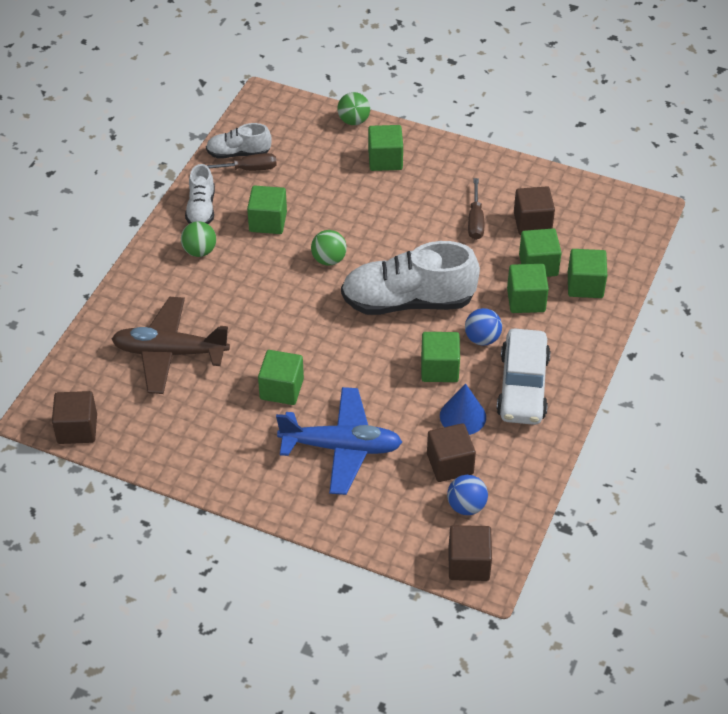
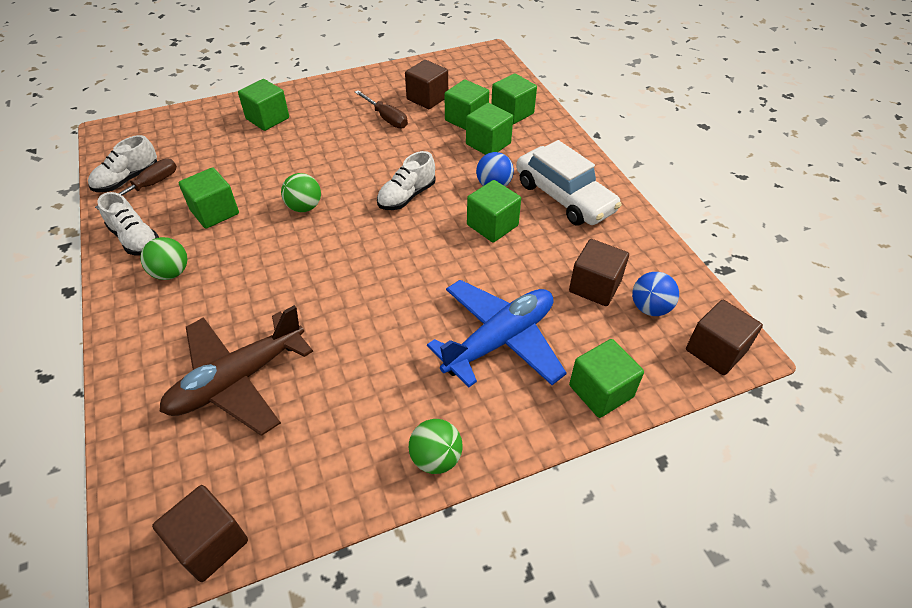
camera: 45 degrees left, 0 degrees up
green cube [258,350,304,405] -> green cube moved to [569,339,644,418]
green ball [337,92,370,125] -> green ball moved to [409,419,463,474]
white shoe [341,241,480,315] -> white shoe [377,151,436,210], size x0.52
blue cone [440,384,486,435] -> none

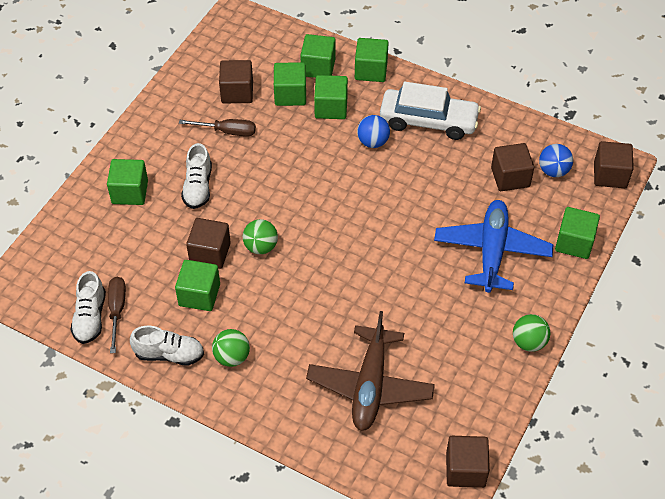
camera: 40 degrees left, 5 degrees up
white shoe [377,151,436,210] -> white shoe moved to [181,143,212,209]
green cube [467,180,521,243] -> green cube moved to [355,38,389,82]
none -> brown cube [186,218,231,269]

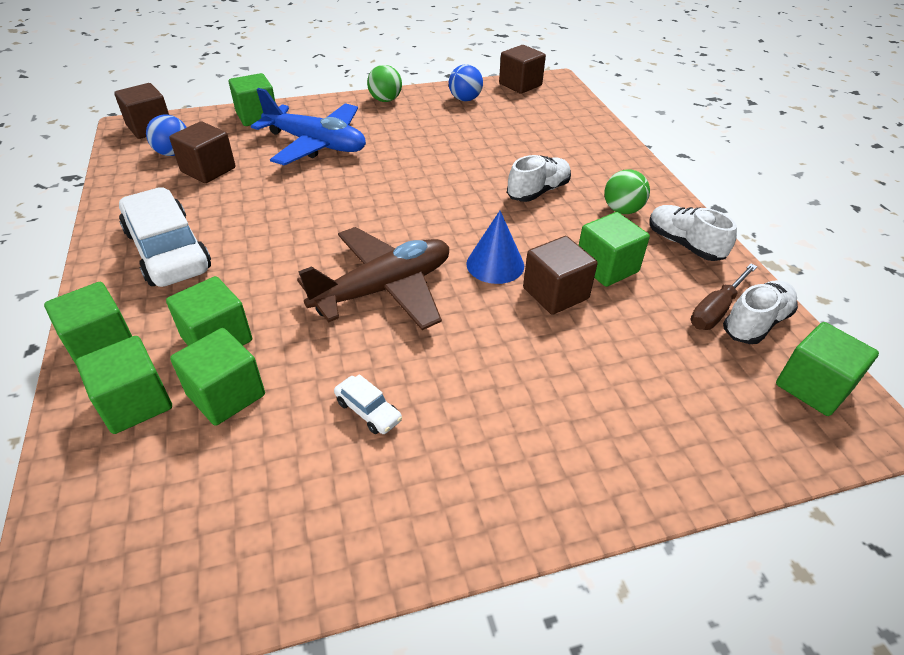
camera: 135 degrees left, 10 degrees down
green cube [107,159,148,205] -> green cube moved to [776,322,879,416]
brown screwdriver [179,119,256,137] -> white car [334,374,402,434]
white shoe [181,143,212,209] -> white shoe moved to [507,155,571,202]
brown cube [219,60,253,103] -> none
green ball [243,219,278,254] -> blue cone [466,211,524,284]
brown plane [306,311,435,431] -> brown plane moved to [297,227,449,330]
blue ball [357,115,390,148] -> blue ball moved to [449,64,483,101]
blue plane [434,200,554,293] -> blue plane turned 120 degrees counterclockwise [251,88,366,165]

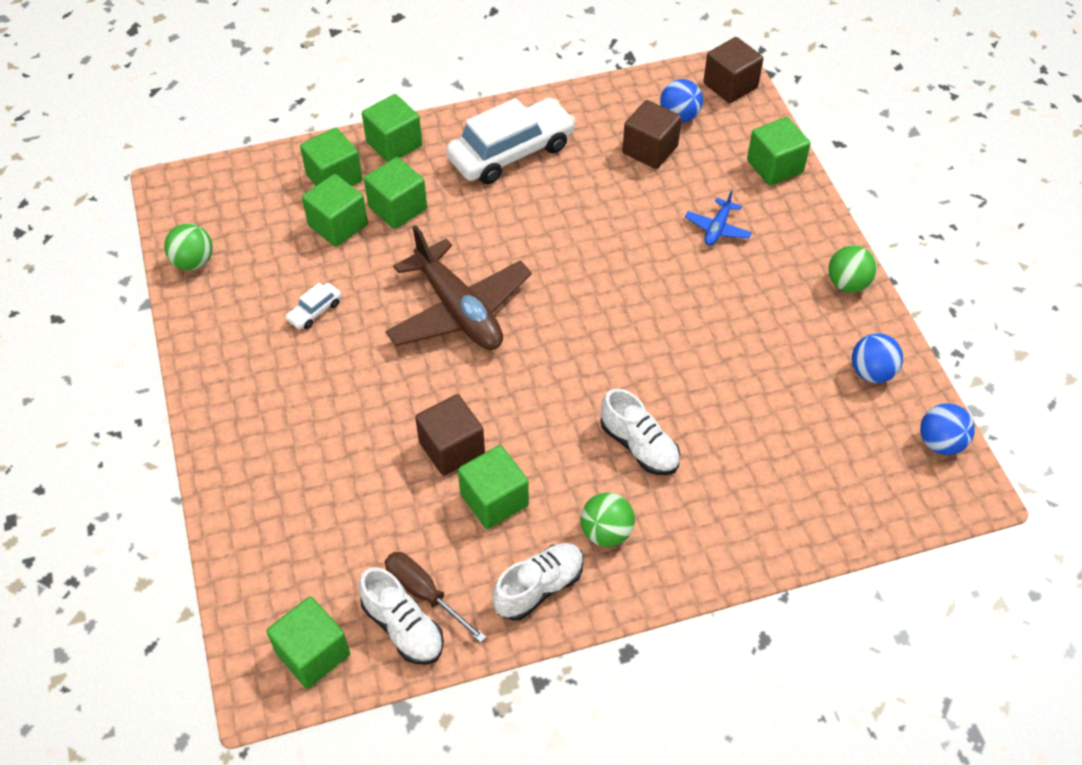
camera: 90 degrees right, 10 degrees up
blue plane [251,88,366,165] -> blue plane [685,190,752,246], size x0.45
blue cone [466,211,524,284] -> none
brown cube [499,45,546,94] -> blue ball [920,403,975,455]
none -> green ball [164,223,213,270]

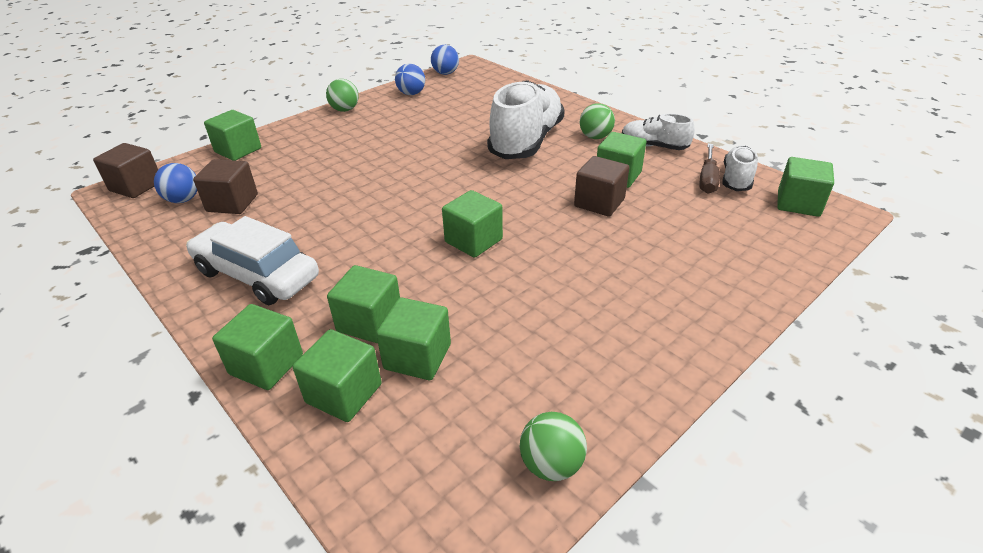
camera: 115 degrees left, 15 degrees down
white car [285,282,342,330] -> none
brown plane [385,225,532,350] -> green cube [442,190,503,258]
white shoe [601,389,680,475] -> white shoe [487,80,565,159], size x1.91
blue plane [685,190,752,246] -> none

